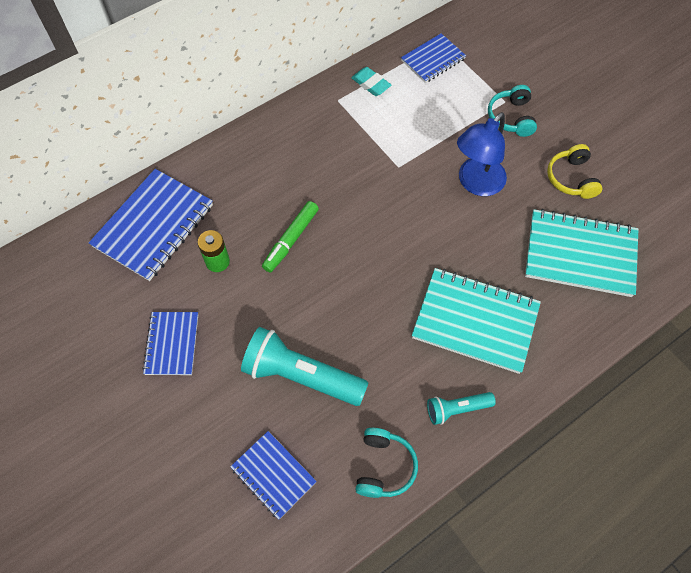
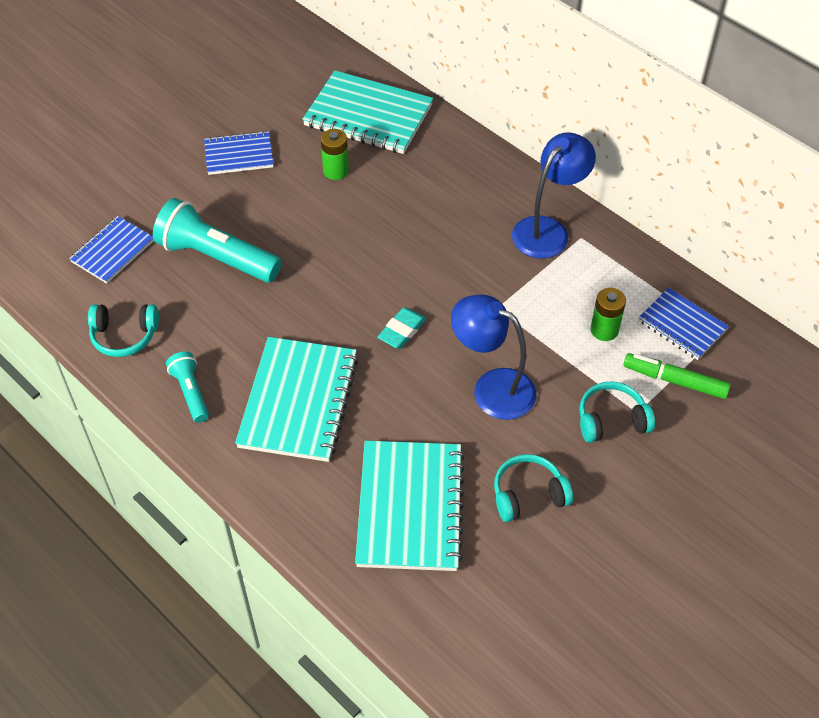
camera: 80 degrees right, 10 degrees down
blue notebook [89,169,213,281] -> turquoise notebook [302,70,433,154]
turquoise flashlight [241,327,368,406] -> turquoise flashlight turned 75 degrees counterclockwise [153,198,282,283]
green marker [262,201,319,273] -> green marker moved to [623,353,731,399]
turquoise eraser [351,67,391,96] -> turquoise eraser moved to [378,307,426,349]
yellow headphones [547,144,602,199] -> turquoise headphones [494,454,573,522]
none -> blue lamp [512,132,596,259]
none -> green battery [590,288,626,341]

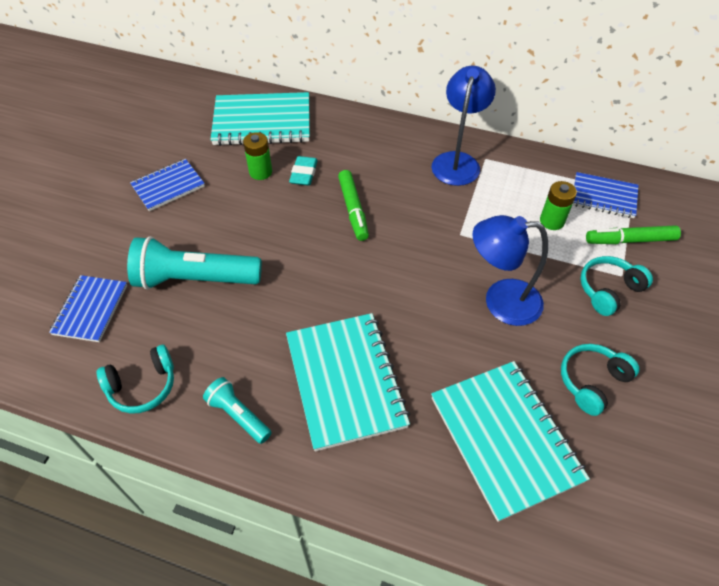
camera: 25 degrees left, 0 degrees up
turquoise eraser [378,307,426,349] -> turquoise eraser moved to [289,156,318,186]
none -> green marker [338,170,369,241]

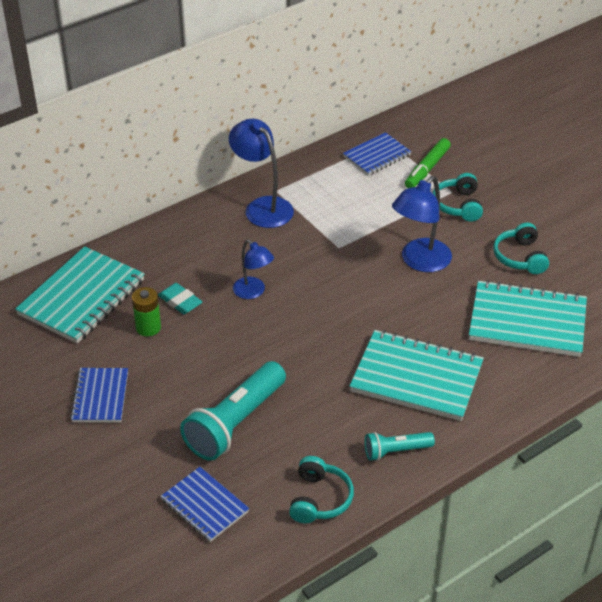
camera: 55 degrees left, 10 degrees down
green marker [338,170,369,241] -> blue lamp [233,239,274,299]
green battery [540,181,577,230] -> none

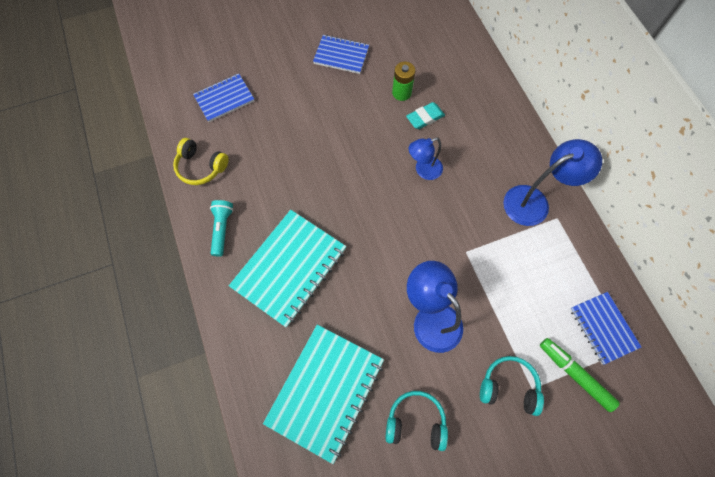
camera: 105 degrees right, 25 degrees up
turquoise notebook [15,246,144,344] -> none
turquoise flashlight [180,361,286,461] -> none
turquoise headphones [289,456,354,523] -> yellow headphones [173,138,229,185]

